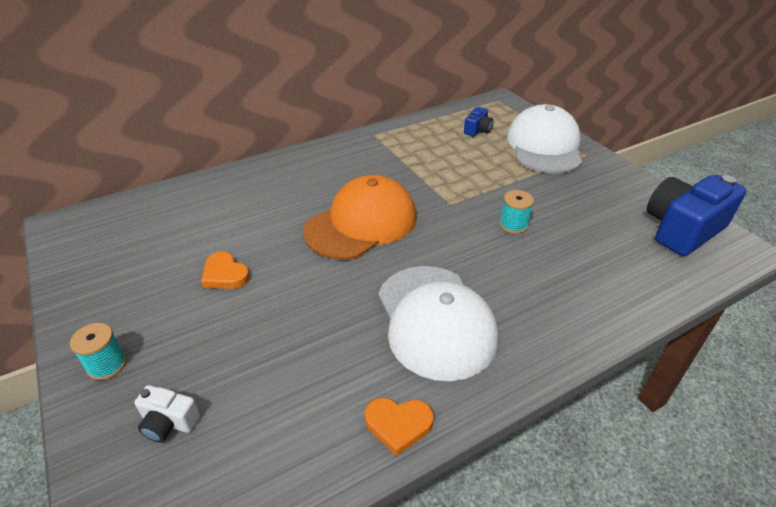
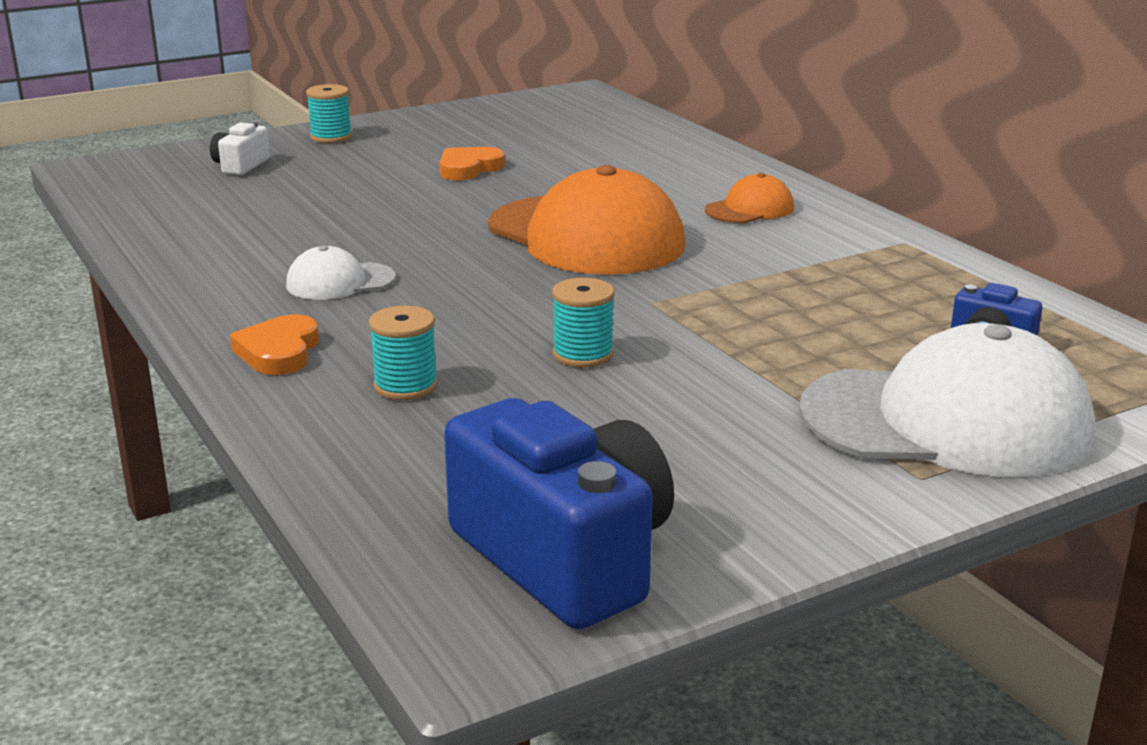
camera: 90 degrees right, 15 degrees down
orange heart [365,397,434,456] -> orange heart moved to [230,314,319,375]
white cap [378,266,499,381] -> white cap [286,245,396,300], size x0.47
none -> turquoise spool [369,306,438,400]
none -> orange cap [705,173,794,223]

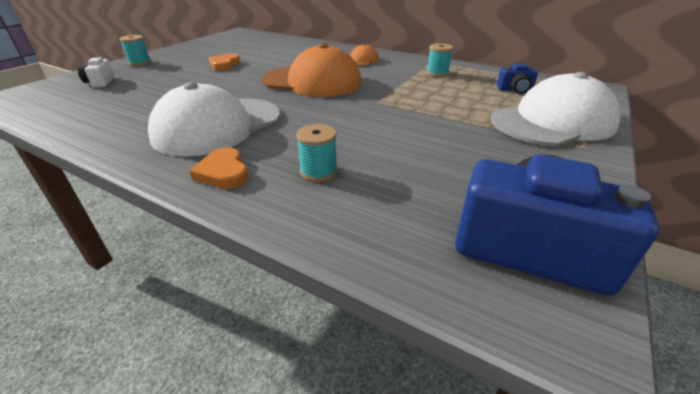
camera: 30 degrees left, 10 degrees up
white cap [286,245,396,300] -> white cap [148,82,280,157], size x2.15
turquoise spool [552,278,615,368] -> turquoise spool moved to [426,43,453,77]

